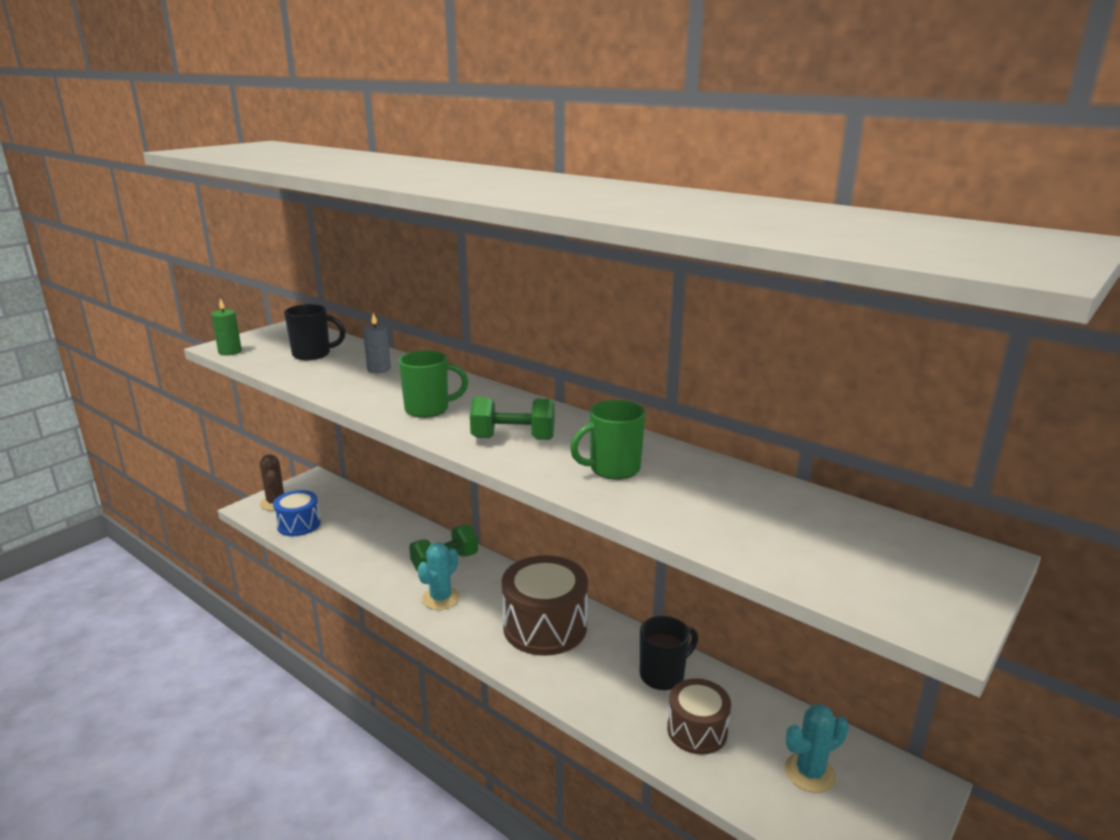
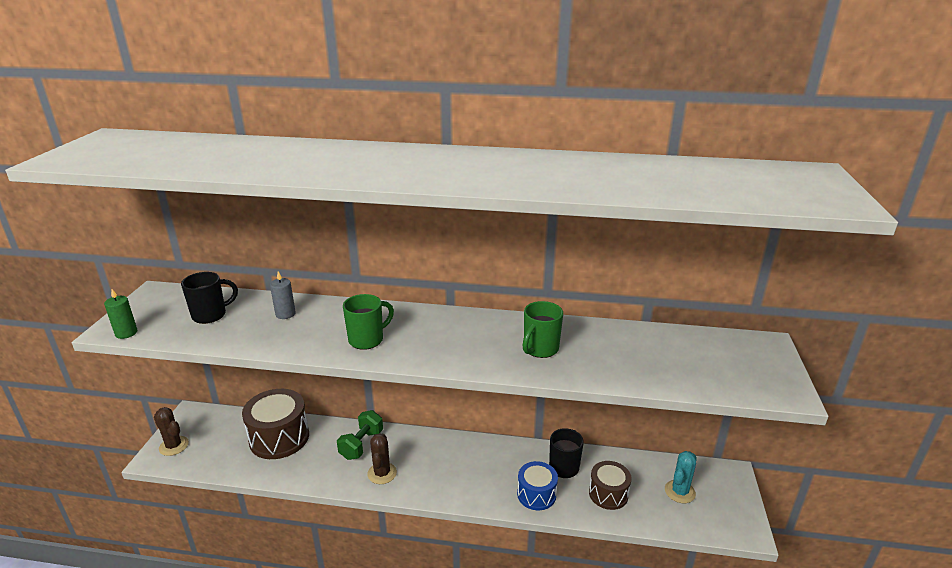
camera: 30 degrees left, 5 degrees up
blue drum [273,490,321,536] -> blue drum moved to [517,461,558,510]
turquoise cactus [417,542,460,610] -> brown cactus [367,433,397,484]
green dumbbell [470,397,554,440] -> none
brown drum [502,555,588,656] -> brown drum moved to [242,389,309,459]

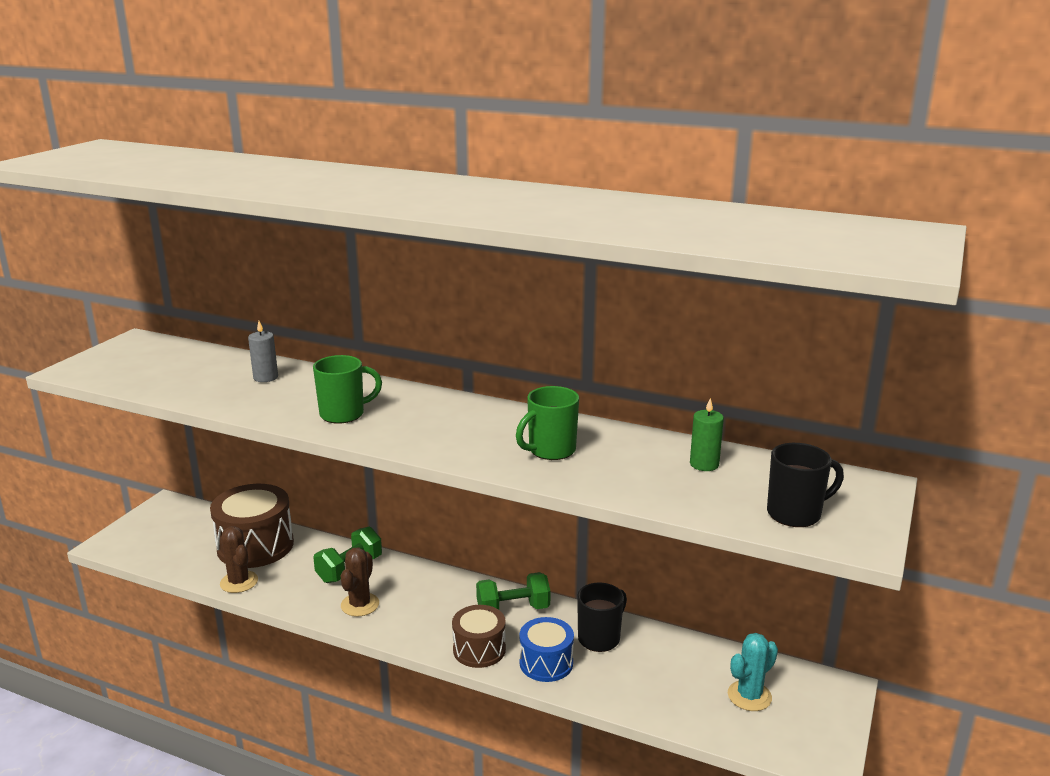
camera: 15 degrees right, 5 degrees down
green candle [104,289,137,339] -> green candle moved to [690,398,724,471]
brown cactus [154,407,189,456] -> brown cactus moved to [220,526,258,593]
black mug [181,272,238,324] -> black mug moved to [767,443,844,527]
brown drum [589,461,632,510] -> brown drum moved to [452,605,506,668]
none -> green dumbbell [476,572,551,610]

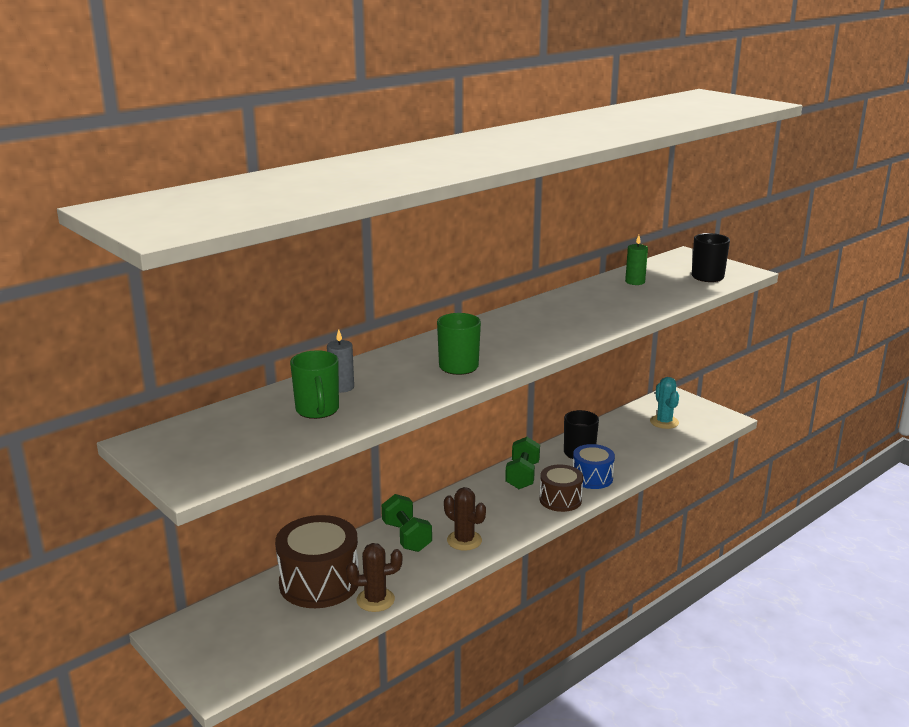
camera: 65 degrees left, 0 degrees up
green mug [516,386,579,460] -> green mug moved to [290,350,339,419]

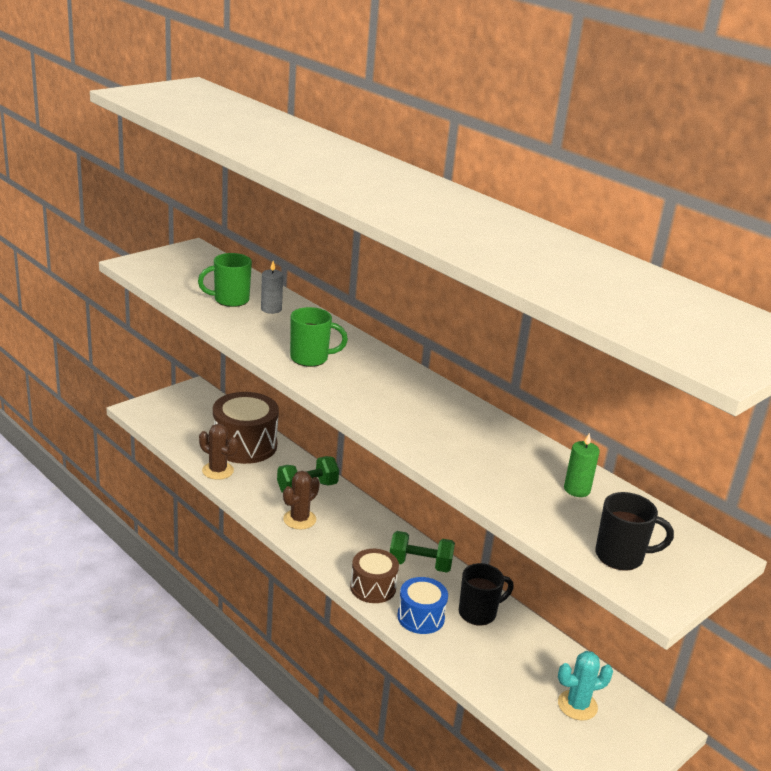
camera: 85 degrees right, 5 degrees up
brown cactus [346,543,402,612] -> brown cactus turned 45 degrees counterclockwise [199,424,238,480]

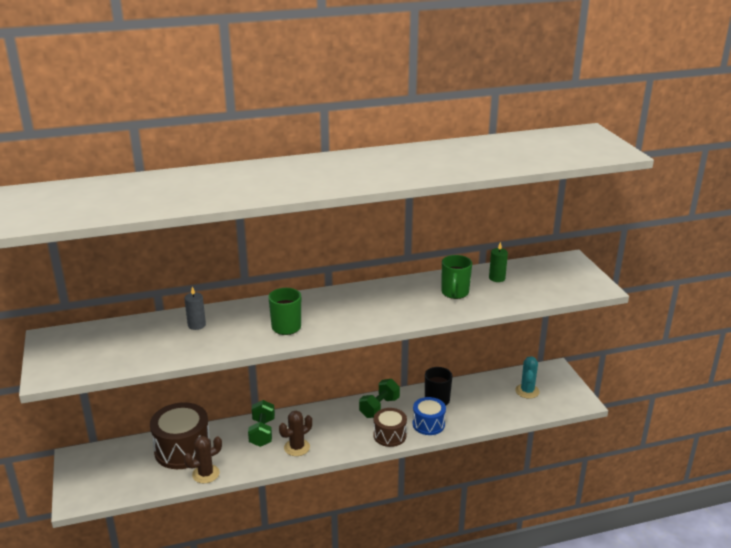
camera: 60 degrees left, 0 degrees up
green mug [198,253,252,307] -> green mug moved to [441,255,472,299]
brown cactus [283,471,320,529] -> brown cactus turned 75 degrees clockwise [279,411,312,456]
black mug [595,492,674,571] -> none

